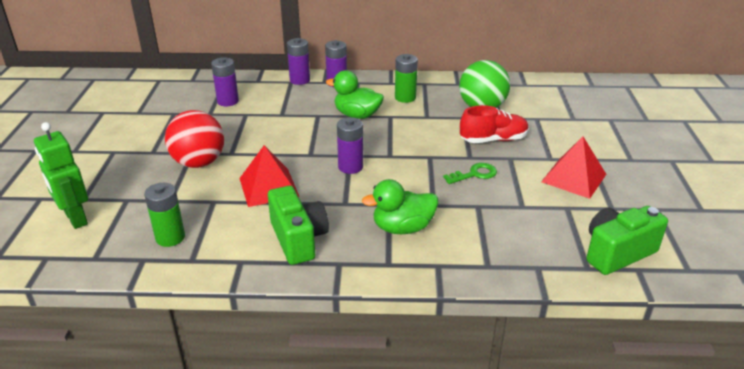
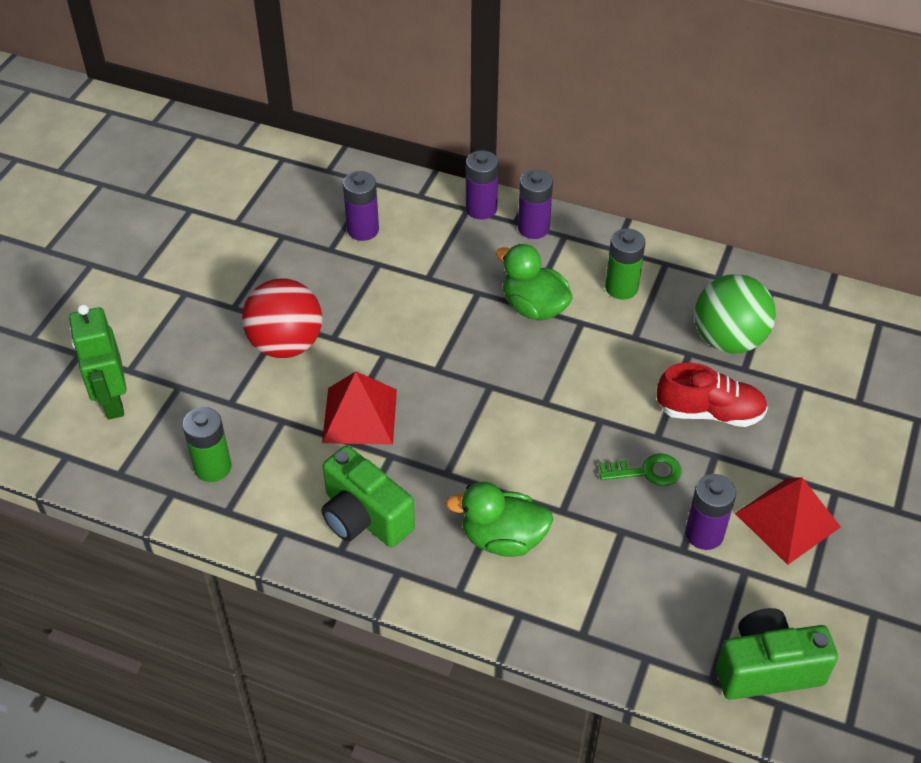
camera: 20 degrees right, 15 degrees up
green camera [268,186,329,265] -> green camera turned 135 degrees clockwise [322,445,415,547]
purple battery [337,117,363,174] -> purple battery moved to [685,474,736,550]

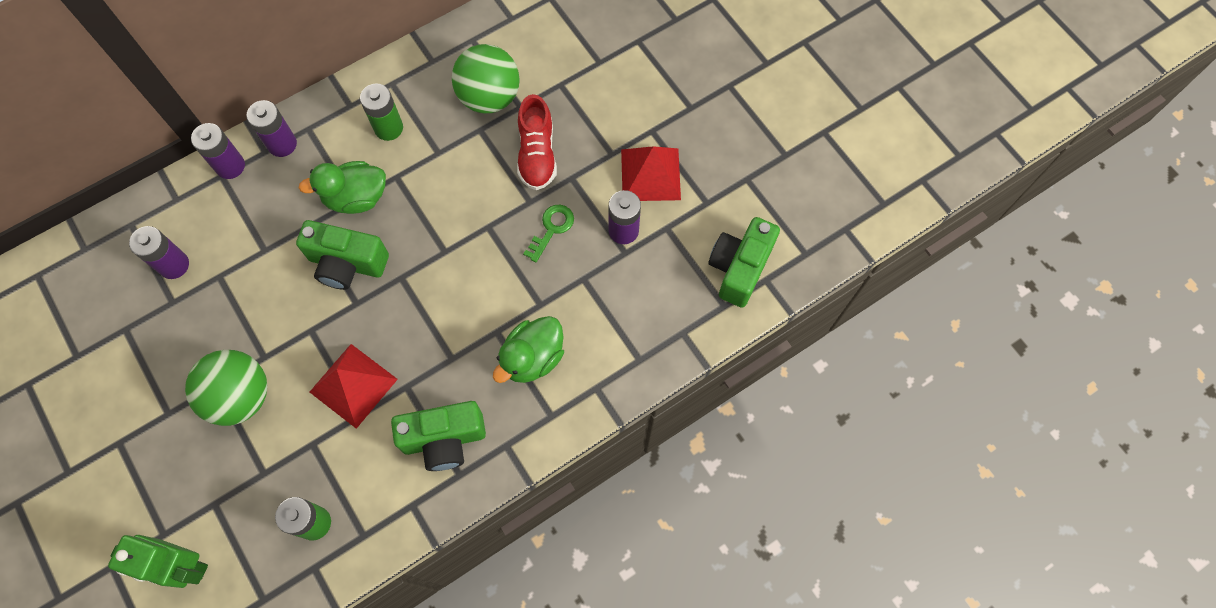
camera: 55 degrees left, 20 degrees up
red ball [242,279,322,358] -> green ball [185,350,267,426]
red shoe [657,363,768,427] -> red shoe turned 135 degrees clockwise [517,94,557,190]
none -> green camera [296,220,389,290]

